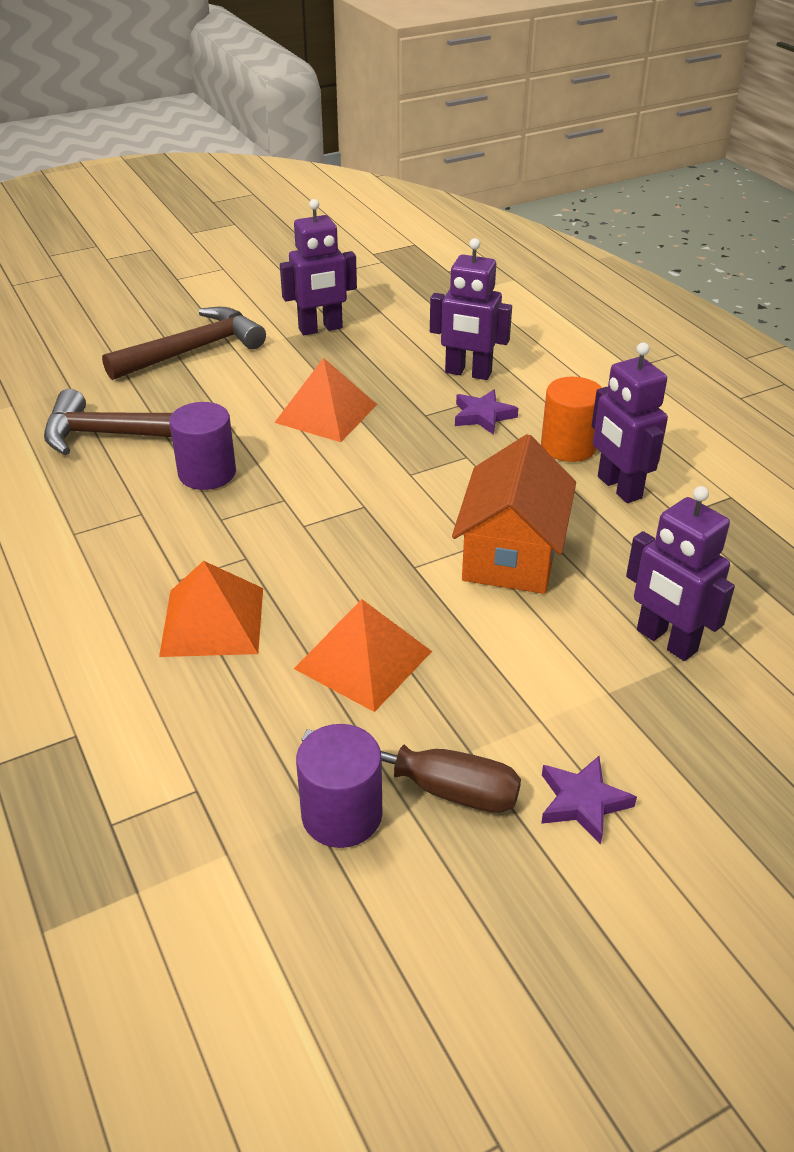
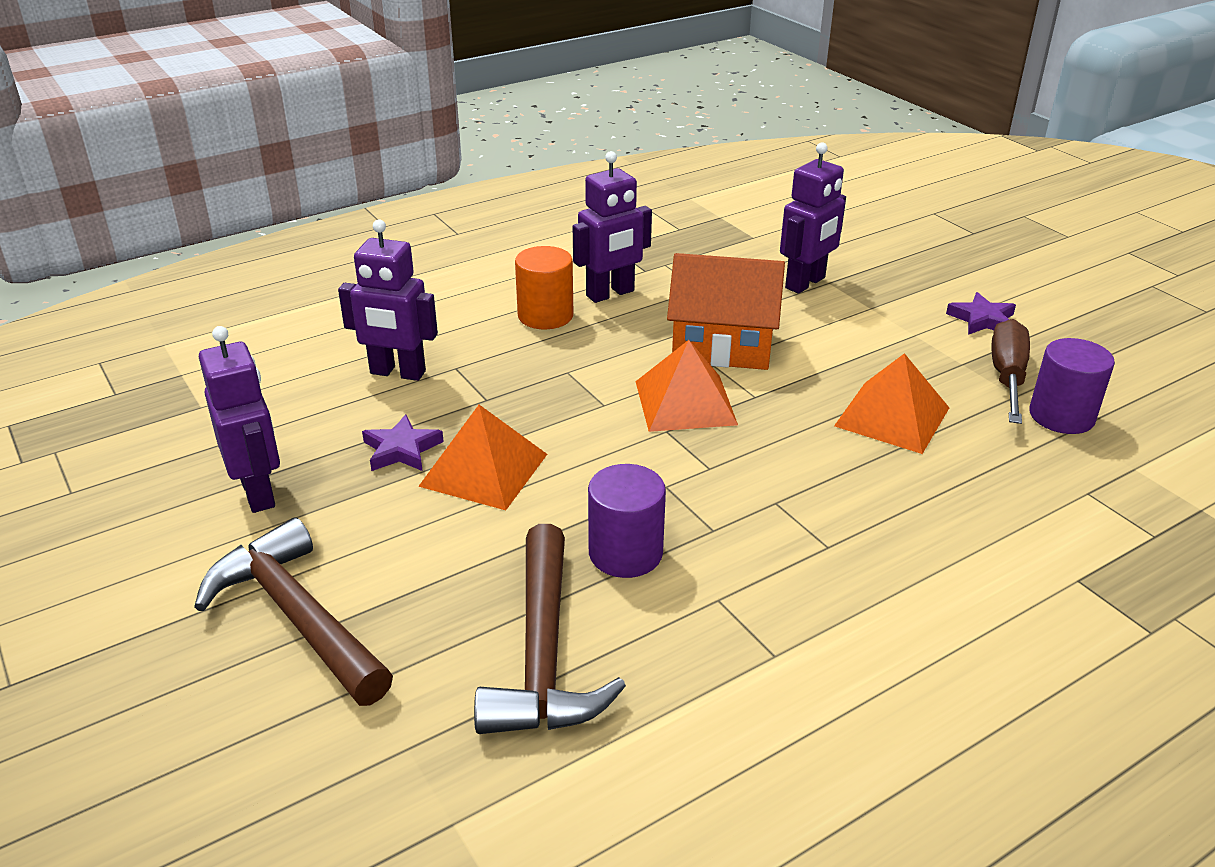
camera: 95 degrees left, 5 degrees down
orange pyramid [159,561,263,657] -> orange pyramid moved to [635,340,738,432]
purple robot [430,238,512,380] -> purple robot turned 90 degrees clockwise [338,219,438,381]
purple star [455,390,518,435] -> purple star moved to [362,414,444,471]

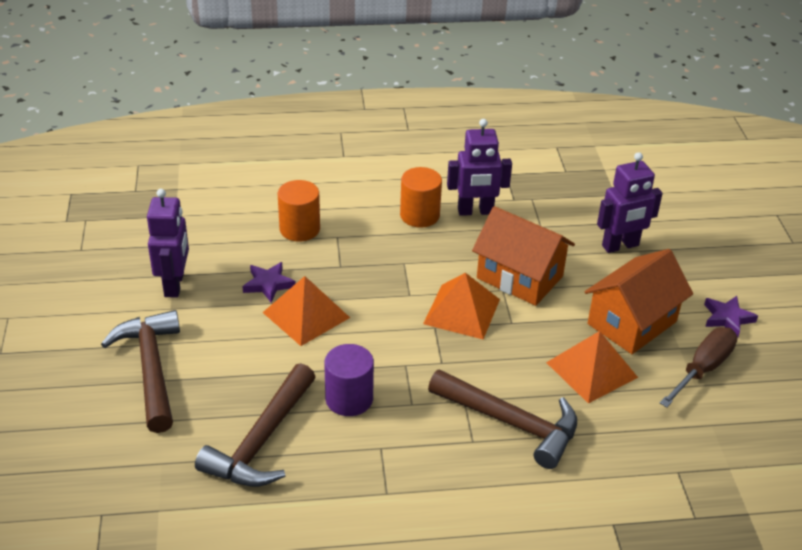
camera: 25 degrees right, 5 degrees up
purple robot [338,219,438,381] -> orange cylinder [278,180,320,242]
purple cylinder [1029,338,1115,434] -> none
none -> brown hammer [428,369,577,469]
none -> orange house [584,249,693,354]

